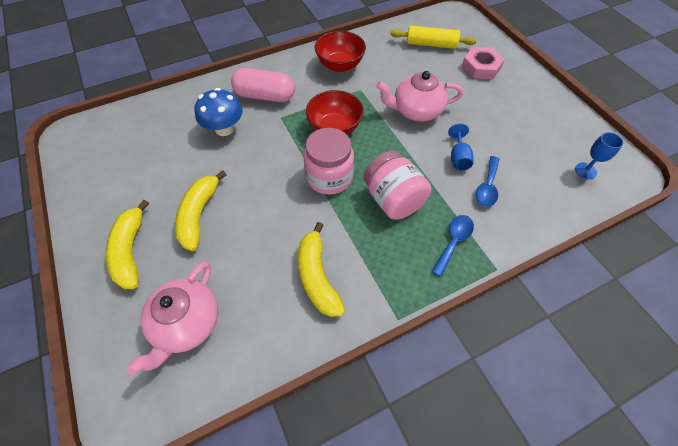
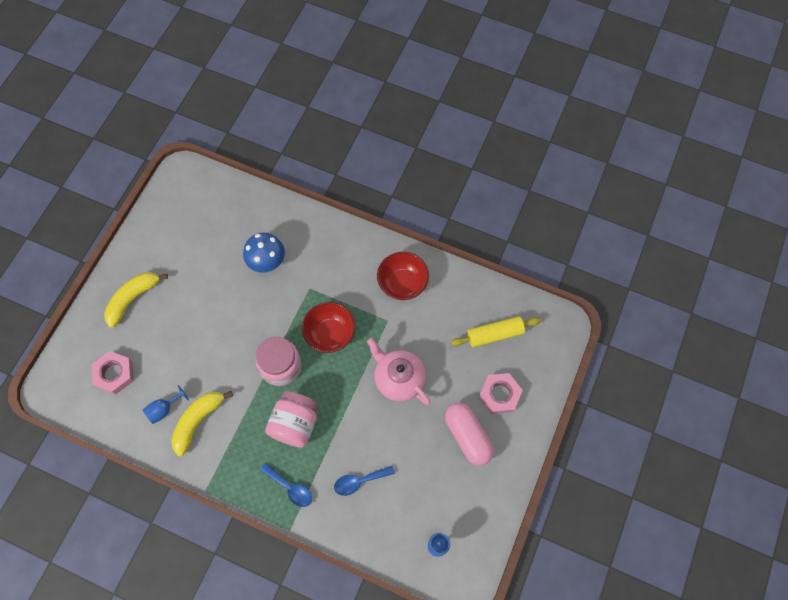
camera: 50 degrees right, 10 degrees up
pink teapot [127,261,218,375] -> pink nut [92,351,134,394]
yellow banana [175,170,227,251] -> none
pink capsule [231,68,295,102] -> pink capsule moved to [445,403,494,466]
yellow rolling pin [390,25,477,49] -> yellow rolling pin turned 75 degrees counterclockwise [451,316,541,348]
blue spoon [432,215,474,277] -> blue spoon turned 45 degrees clockwise [260,463,312,507]
blue goblet [448,124,474,171] -> blue goblet moved to [143,385,189,424]

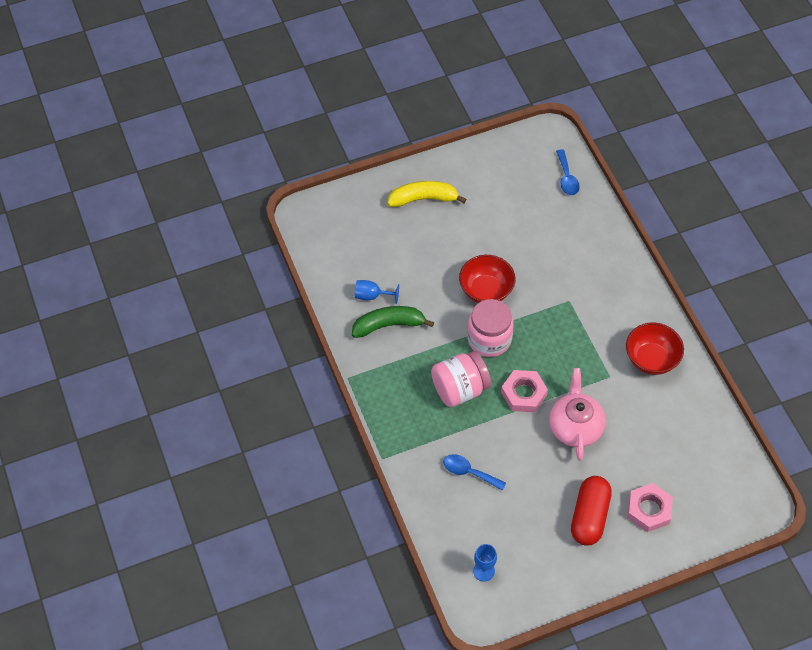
camera: 45 degrees right, 10 degrees down
pink nut [92,351,134,394] -> pink nut moved to [501,370,548,412]
yellow banana [171,391,233,457] -> green banana [352,306,434,338]
blue mushroom [243,233,285,273] -> none
blue spoon [260,463,312,507] -> blue spoon moved to [556,149,580,195]
red bowl [302,302,356,353] -> red bowl moved to [459,255,516,303]
pink capsule [445,403,494,466] -> red capsule [571,476,612,545]
yellow rolling pin [451,316,541,348] -> none

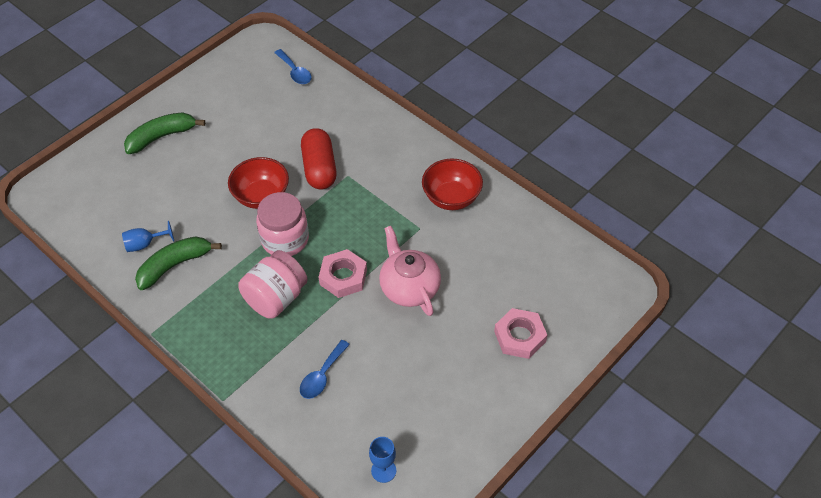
camera: 25 degrees left, 5 degrees down
yellow banana [387,181,466,207] -> green banana [124,112,205,154]
blue spoon [443,454,506,491] -> blue spoon turned 60 degrees counterclockwise [300,340,350,399]
red capsule [571,476,612,545] -> red capsule moved to [301,128,336,190]

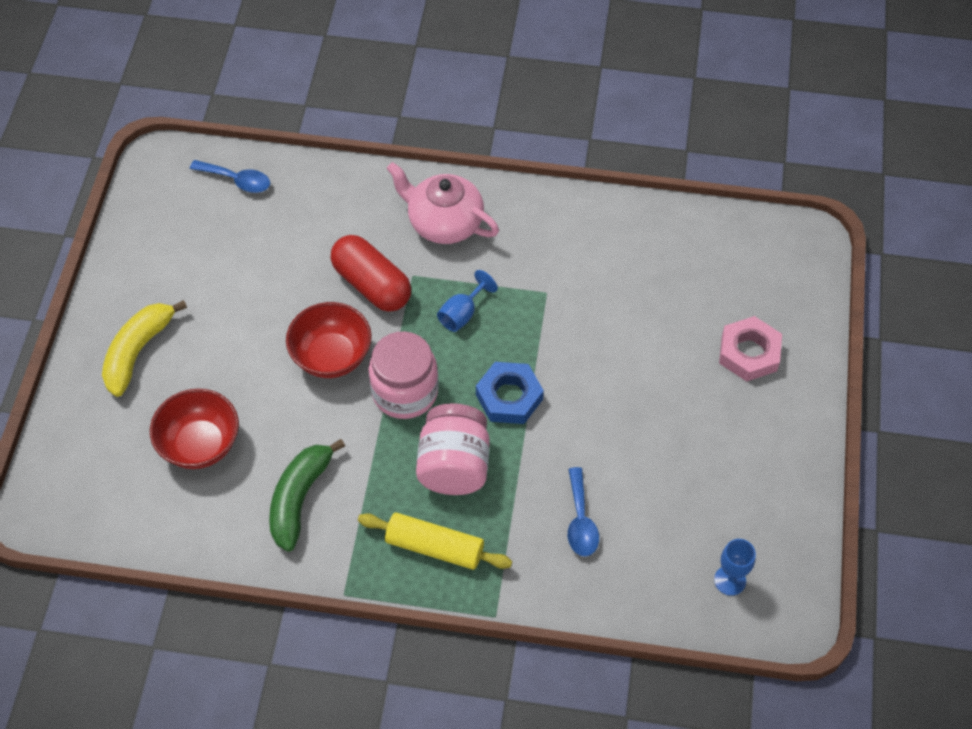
camera: 35 degrees left, 5 degrees up
blue goblet [122,221,174,252] -> blue goblet moved to [437,270,498,332]
green banana [124,112,205,154] -> yellow banana [102,300,187,397]
pink nut [319,249,367,298] -> blue nut [476,362,544,424]
pink teapot [379,226,441,316] -> pink teapot moved to [386,162,499,244]
red bowl [422,158,483,210] -> red bowl moved to [150,389,239,469]
none -> yellow rolling pin [358,512,512,570]

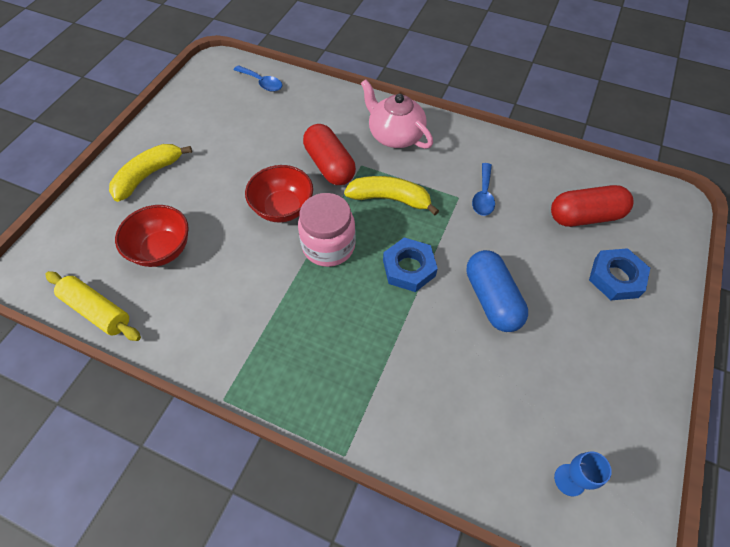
camera: 15 degrees right, 0 degrees up
green banana [269,439,345,551] -> none
yellow rolling pin [358,512,512,570] -> yellow rolling pin moved to [45,271,141,341]
pink jar [416,403,490,495] -> none
blue goblet [437,270,498,332] -> yellow banana [344,176,439,215]
blue spoon [568,467,599,557] -> blue spoon moved to [472,163,495,216]
pink nut [719,316,782,382] -> blue nut [589,248,650,300]
none -> blue capsule [466,250,528,332]
none -> red capsule [551,185,633,227]

